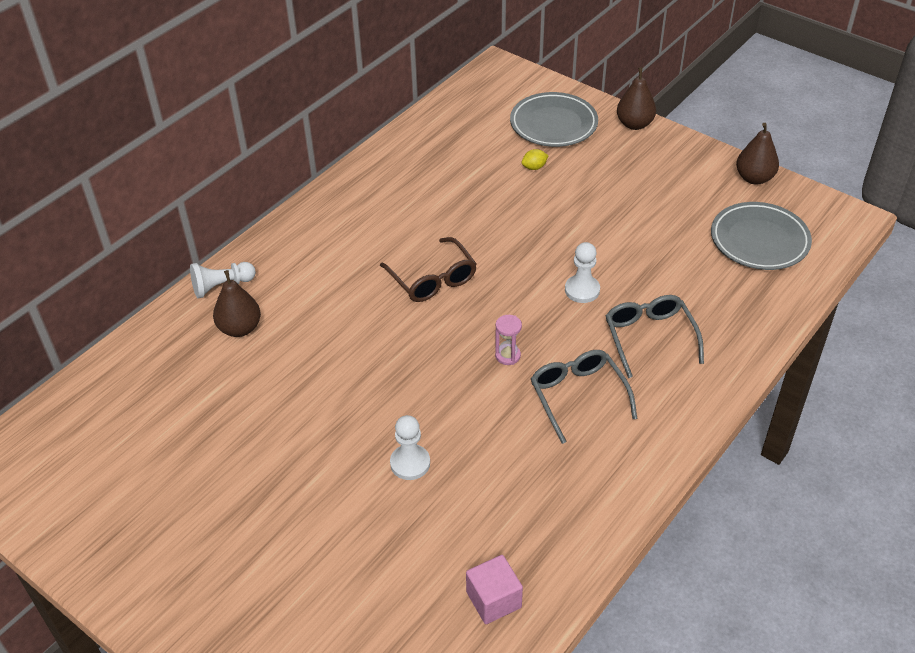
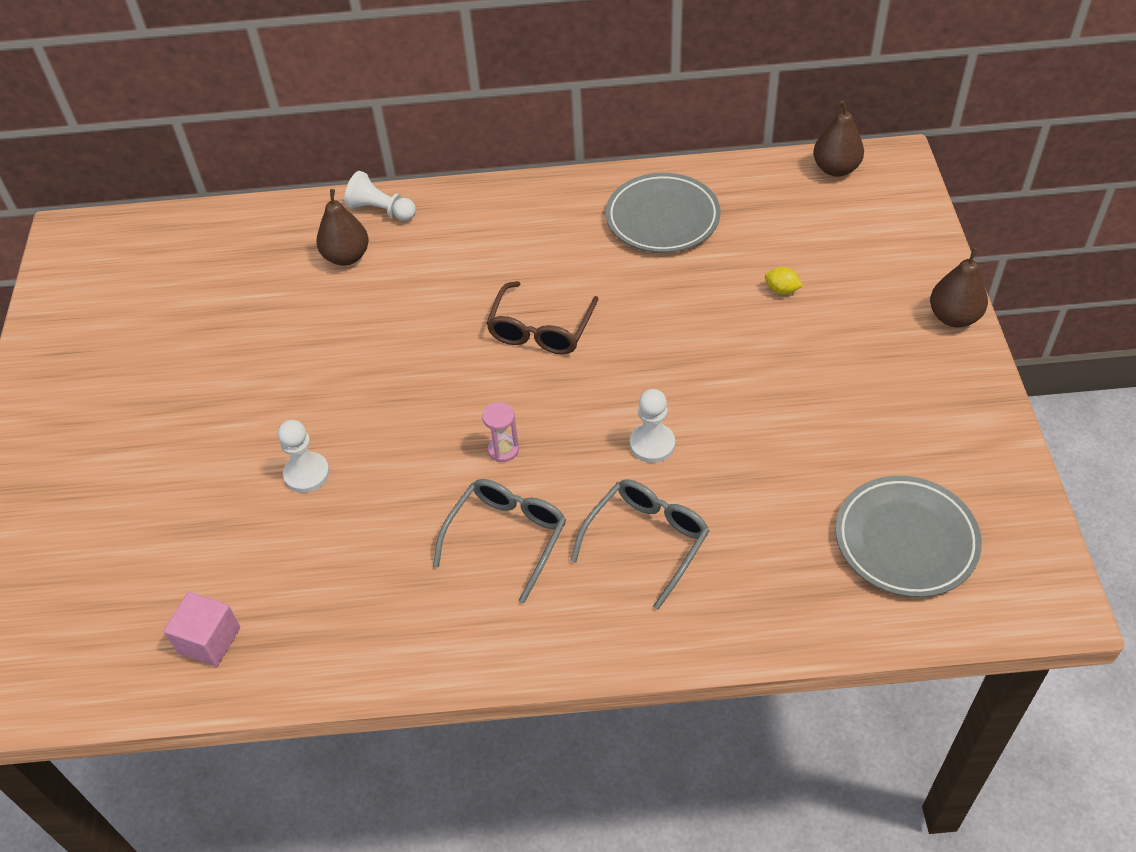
camera: 50 degrees right, 5 degrees up
grey plate [510,92,598,147] -> grey plate moved to [606,173,720,253]
brown pear [736,123,779,185] -> brown pear moved to [813,100,864,177]

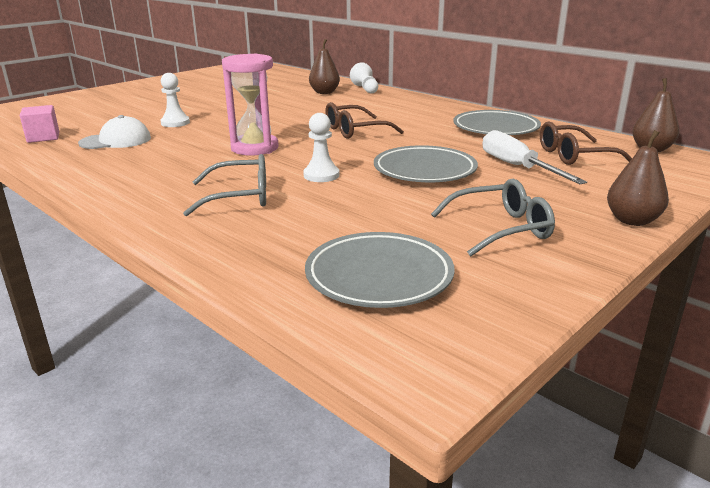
camera: 45 degrees right, 25 degrees down
grey glasses [433,479,566,603] -> grey glasses moved to [431,179,555,256]
pink hourglass [482,402,519,462] -> pink hourglass [222,54,279,156], size x2.15
yellow lemon [765,267,803,294] -> white screwdriver [483,130,587,184]
none -> white cap [78,115,151,149]
none -> grey plate [374,145,478,182]
none -> brown glasses [540,121,632,165]

